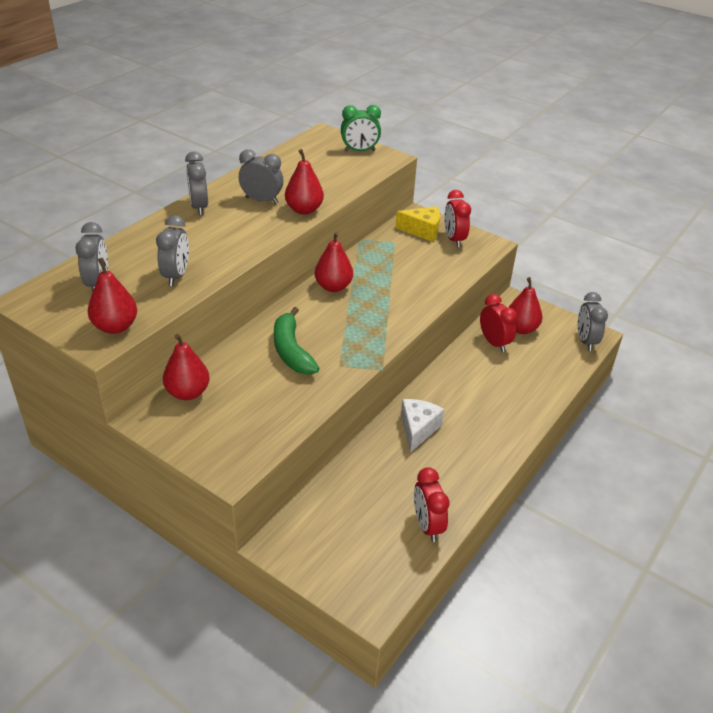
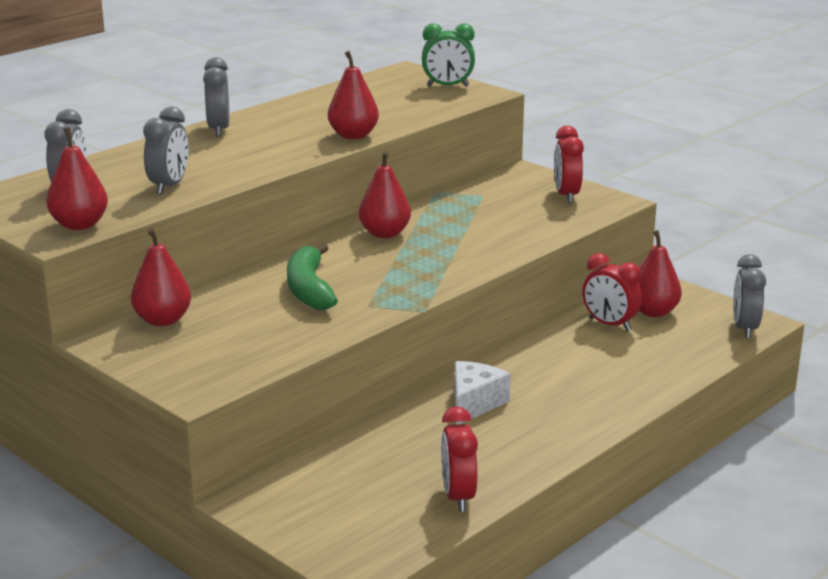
camera: 10 degrees right, 15 degrees down
grey clock [239,149,283,204] -> none
yellow cheese [395,206,440,242] -> none
red clock [480,294,517,352] -> red clock turned 150 degrees clockwise [582,253,642,331]

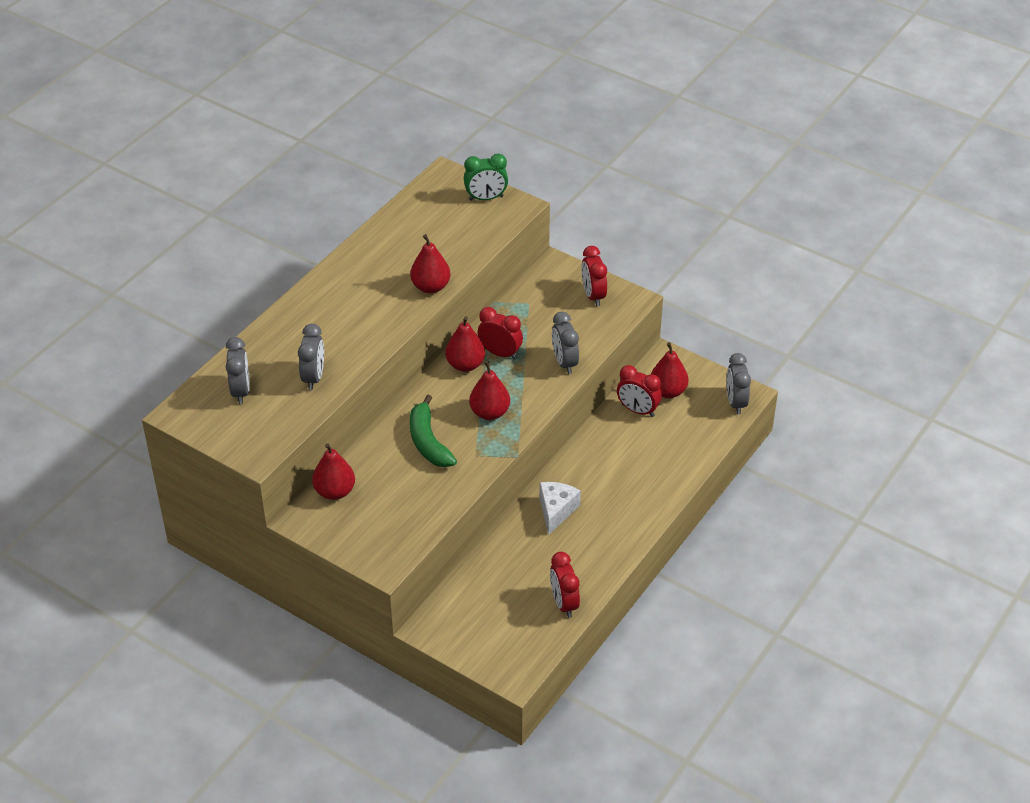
camera: 10 degrees left, 20 degrees up
red pear [46,127,108,230] -> red pear moved to [469,361,510,420]
grey clock [203,57,229,137] -> grey clock moved to [552,312,579,374]
none -> red clock [478,307,523,360]

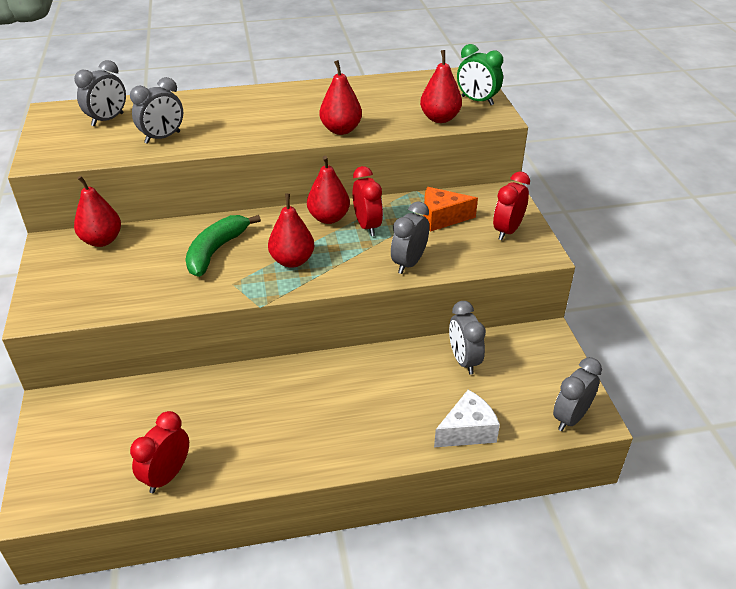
camera: 45 degrees right, 5 degrees down
white cheese [539,482,581,535] -> white cheese moved to [434,390,500,447]
red clock [617,365,662,417] -> grey clock [449,301,486,375]
red pear [651,342,689,398] -> red pear moved to [420,50,462,123]
none -> orange cheese [423,187,478,231]

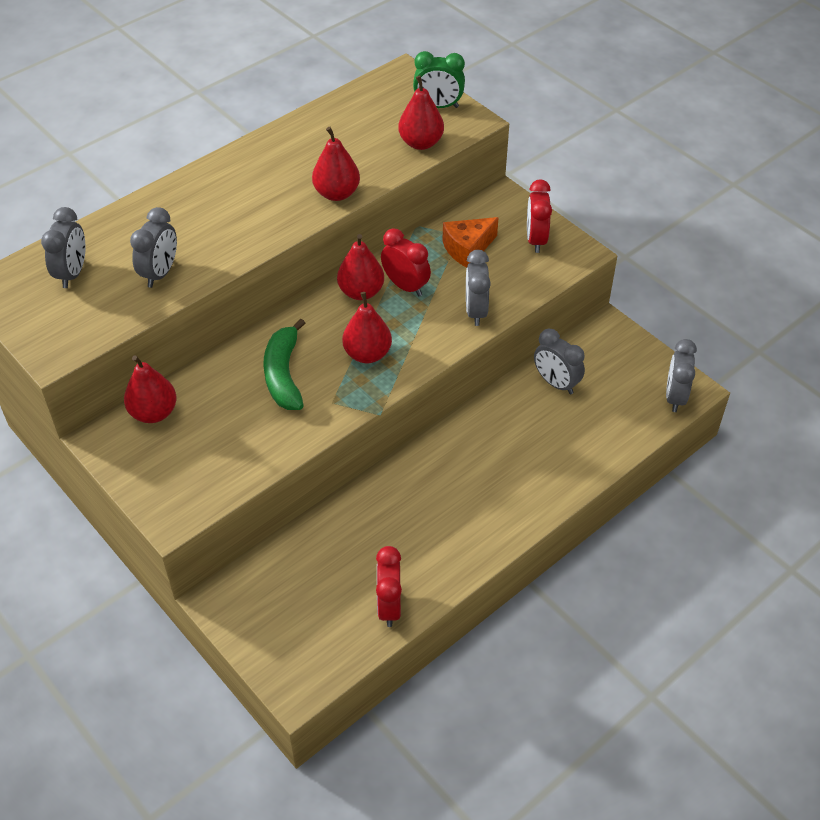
camera: 30 degrees left, 10 degrees up
white cheese [434,390,500,447] -> none

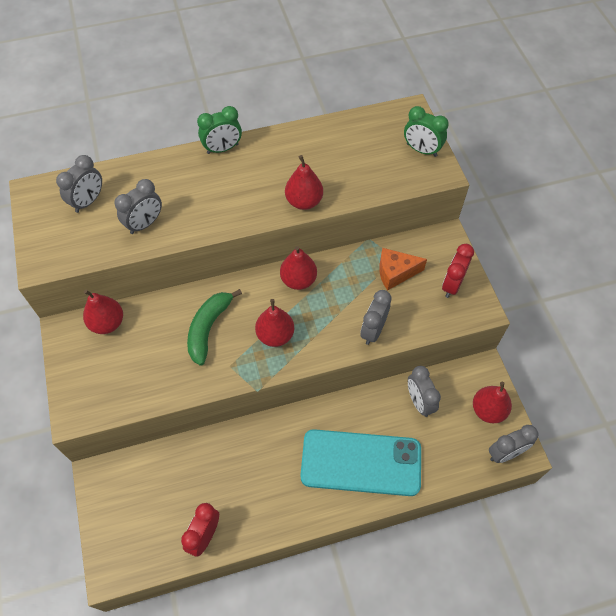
camera: 25 degrees right, 10 degrees up
red clock [381,229,431,296] -> none
red pear [398,76,444,150] -> red pear moved to [473,382,512,423]
grey clock [666,339,697,412] -> grey clock turned 150 degrees counterclockwise [489,425,539,463]
none -> green clock [197,106,242,154]
none -> turquoise phone [300,429,421,496]

